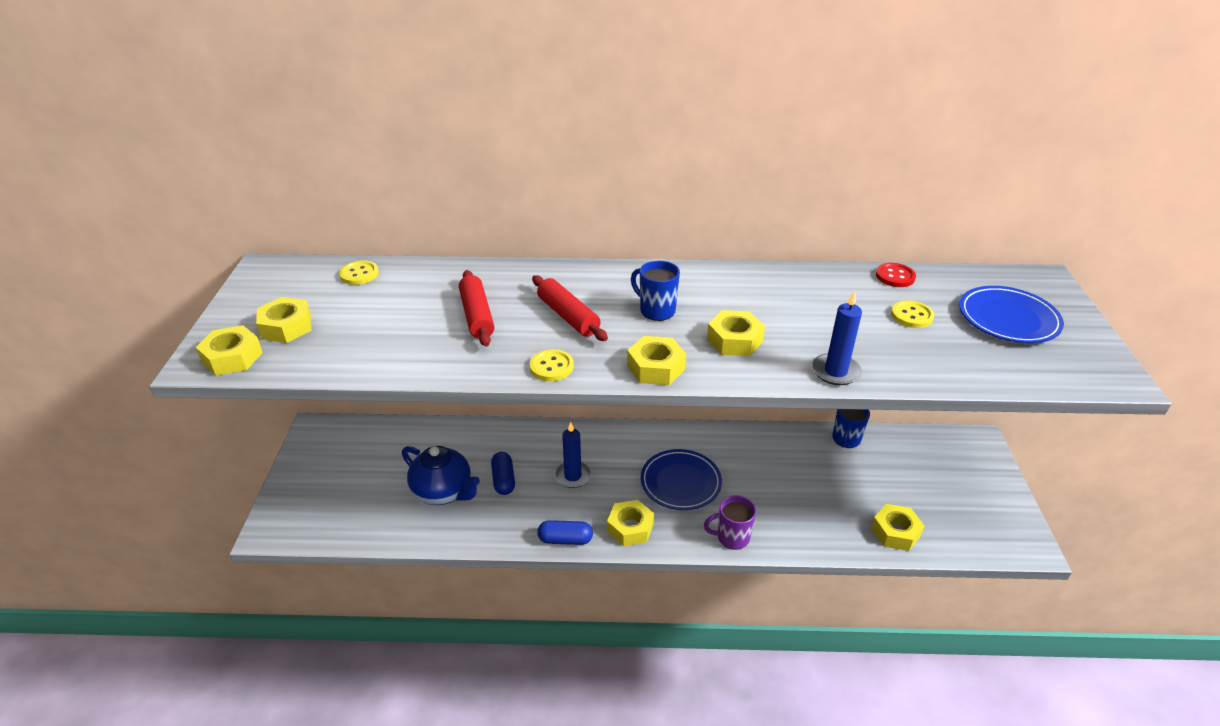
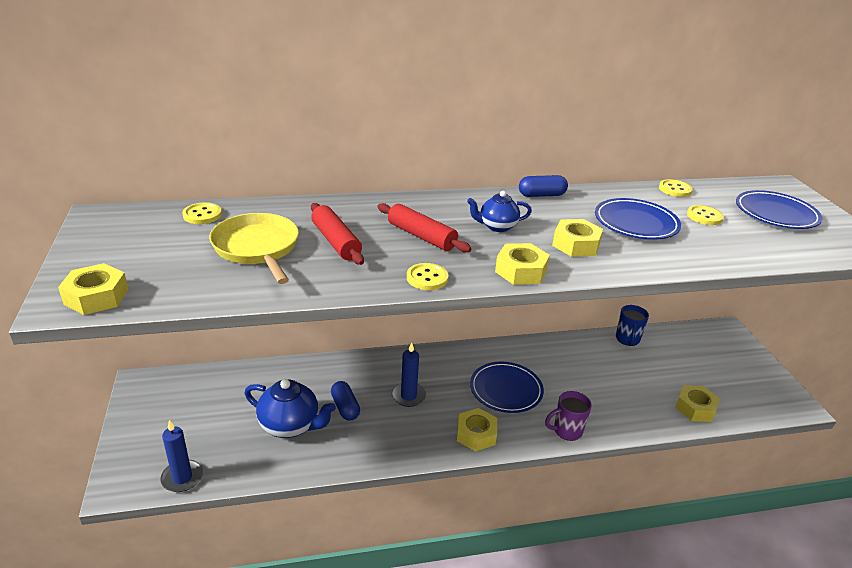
camera: 15 degrees left, 5 degrees down
yellow nut [256,297,312,343] -> none
blue capsule [537,520,593,545] -> blue capsule moved to [519,175,568,197]
blue mug [631,260,680,321] -> blue teapot [467,191,532,232]
blue candle [812,290,862,385] -> blue candle moved to [160,420,203,492]
red button [876,263,916,287] -> yellow button [659,179,693,197]
none -> yellow pan [209,213,299,284]
none -> blue plate [595,198,681,240]

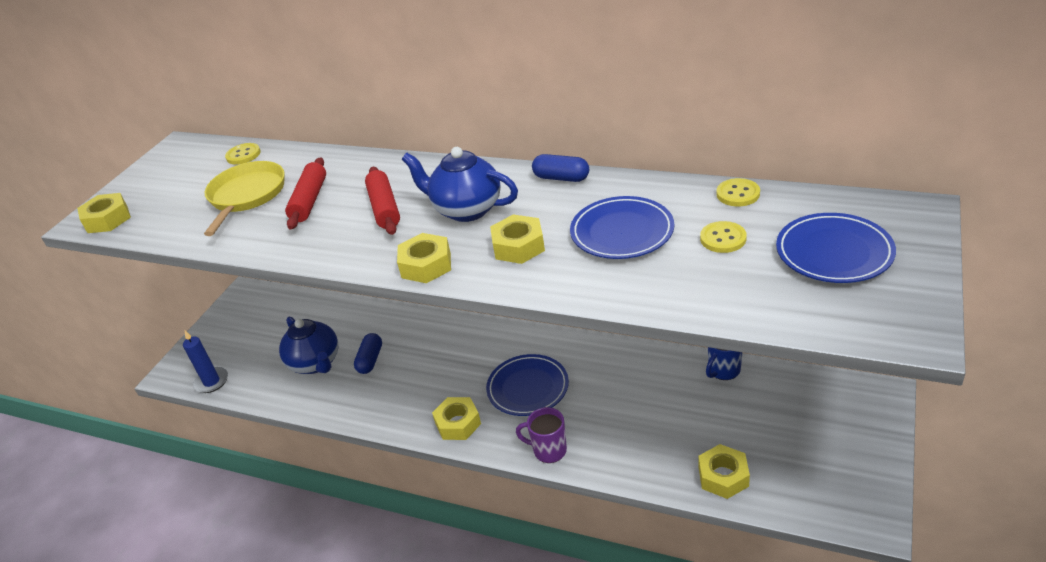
camera: 40 degrees right, 5 degrees up
blue candle [392,342,426,407] -> none
yellow button [407,263,448,290] -> none
blue teapot [467,191,532,232] -> blue teapot [402,147,518,222], size x1.66

